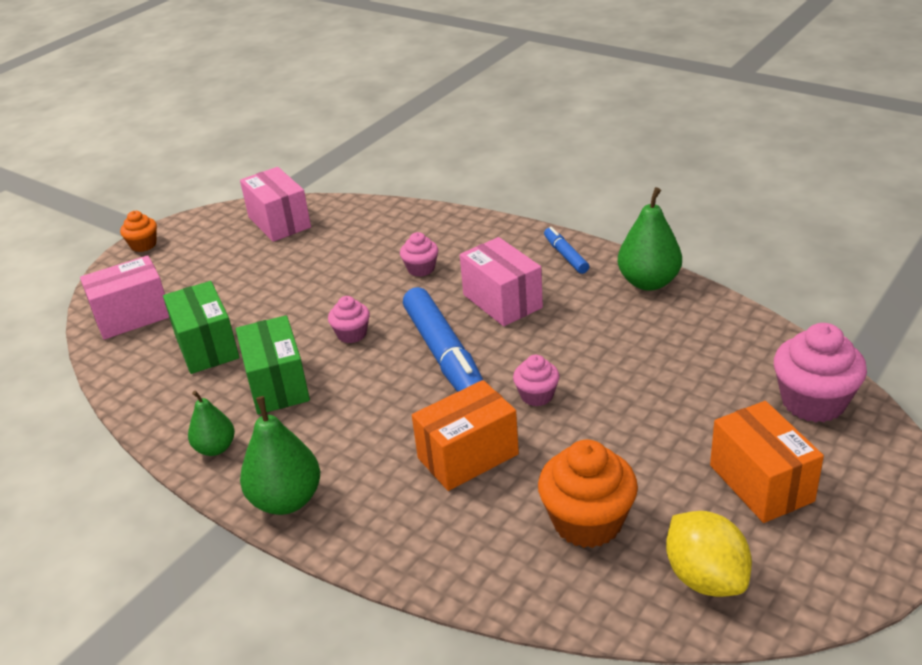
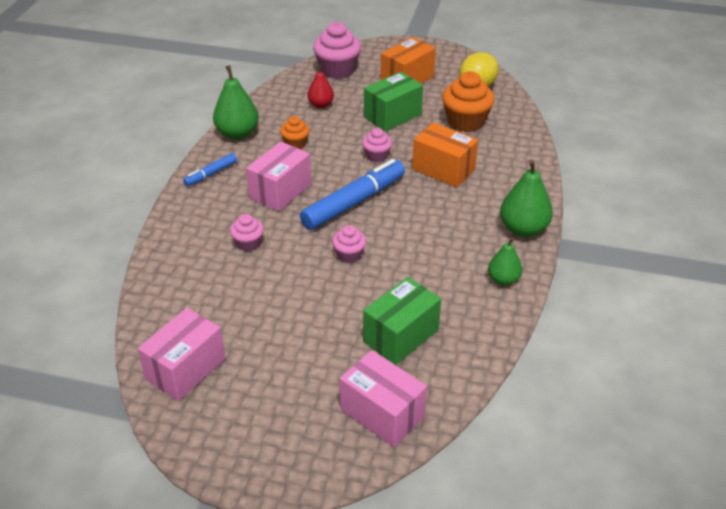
camera: 115 degrees left, 5 degrees up
orange cupcake [120,211,157,252] -> orange cupcake moved to [280,116,310,149]
green box [236,315,310,414] -> green box moved to [364,72,423,131]
none -> red pear [307,65,334,108]

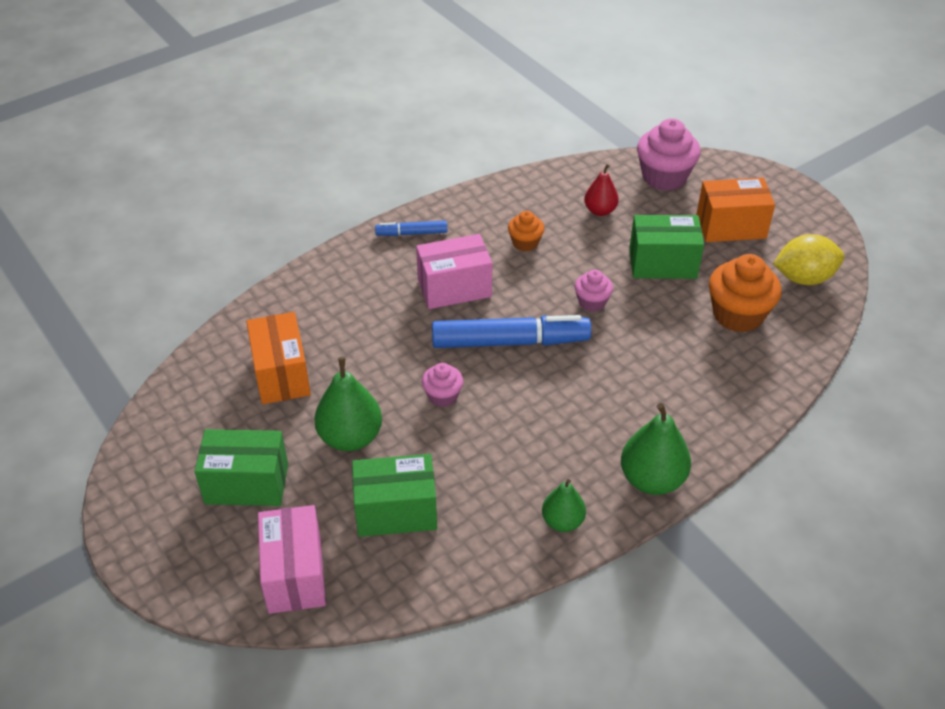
camera: 40 degrees right, 5 degrees up
pink box [138,308,225,401] -> none
green pear [213,65,259,140] -> green pear moved to [314,357,382,451]
pink cupcake [230,214,264,251] -> none
orange box [412,122,478,188] -> orange box moved to [246,312,311,404]
none -> green box [195,429,288,506]

